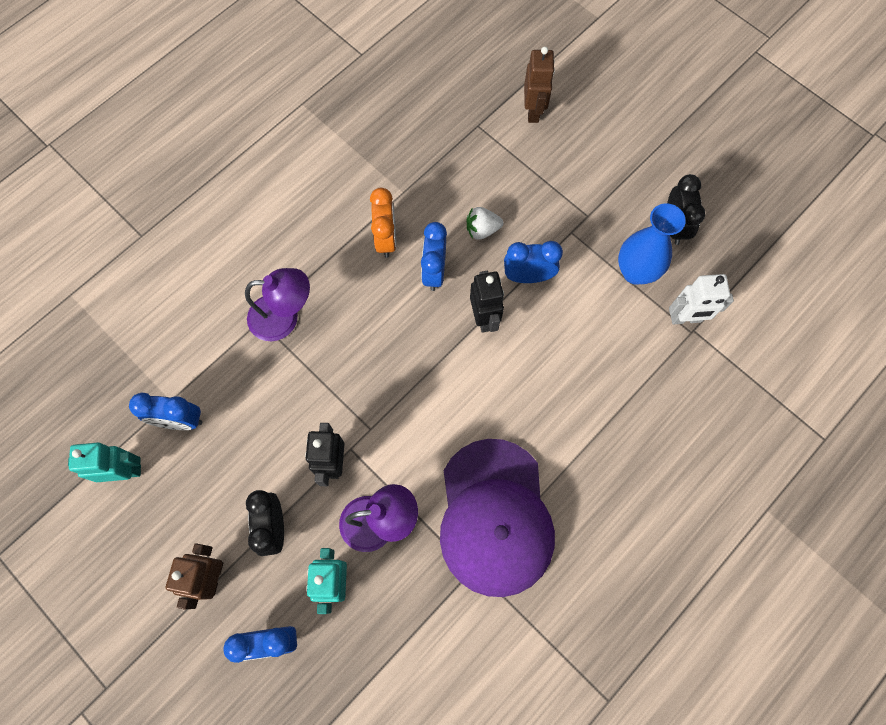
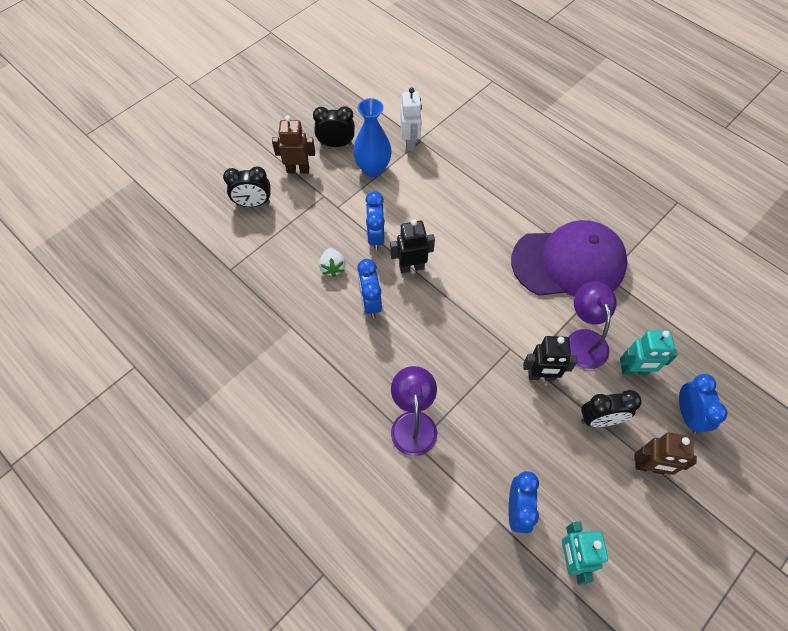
camera: 90 degrees left, 10 degrees down
orange clock [370,188,396,258] -> none
blue clock [421,222,447,291] -> blue clock turned 75 degrees clockwise [357,259,382,318]
brown robot [524,47,555,123] -> brown robot moved to [272,116,315,173]
none -> black clock [223,166,270,207]

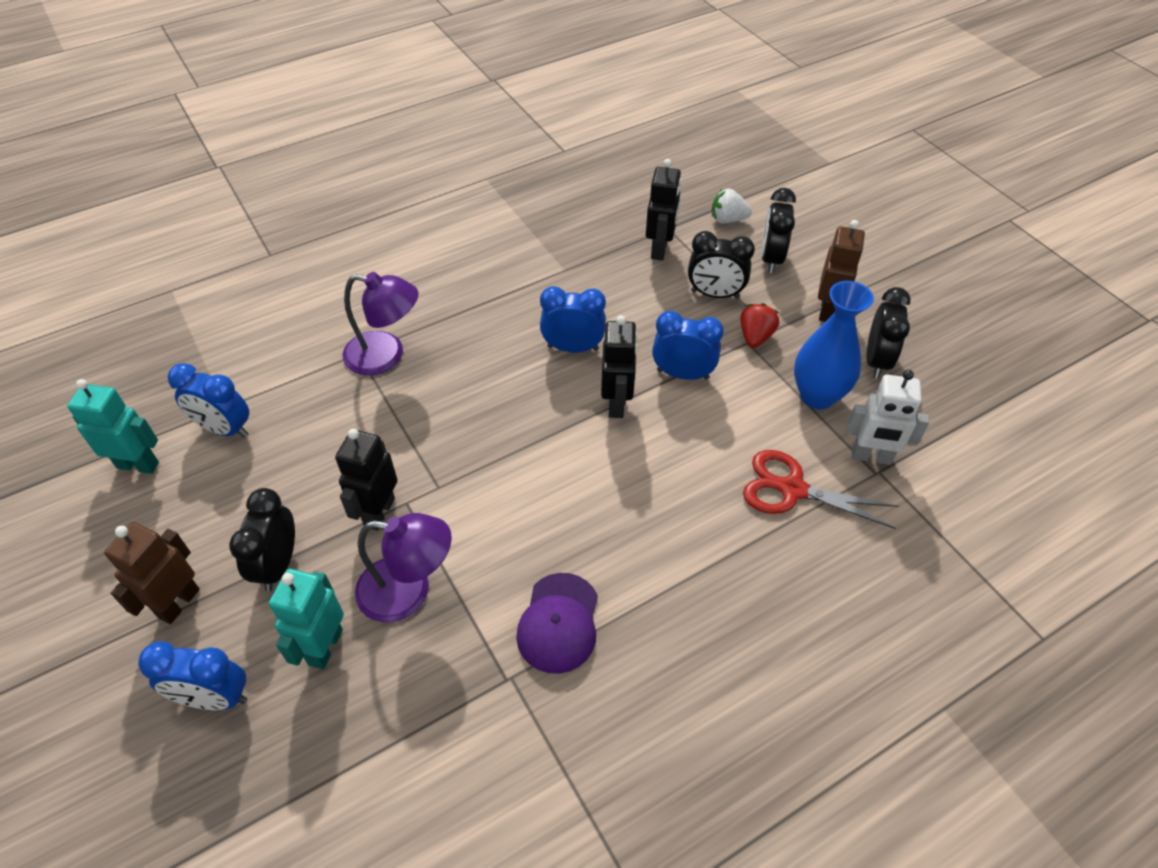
camera: 105 degrees right, 10 degrees down
white strawberry [319,248,346,277] -> white strawberry moved to [712,189,752,224]
purple cap [511,220,628,297] -> purple cap [516,573,598,674], size x0.51
none -> black robot [646,159,681,261]
none -> black clock [688,231,755,299]
none -> red strawberry [740,303,779,348]
none -> red scissors [743,450,899,529]

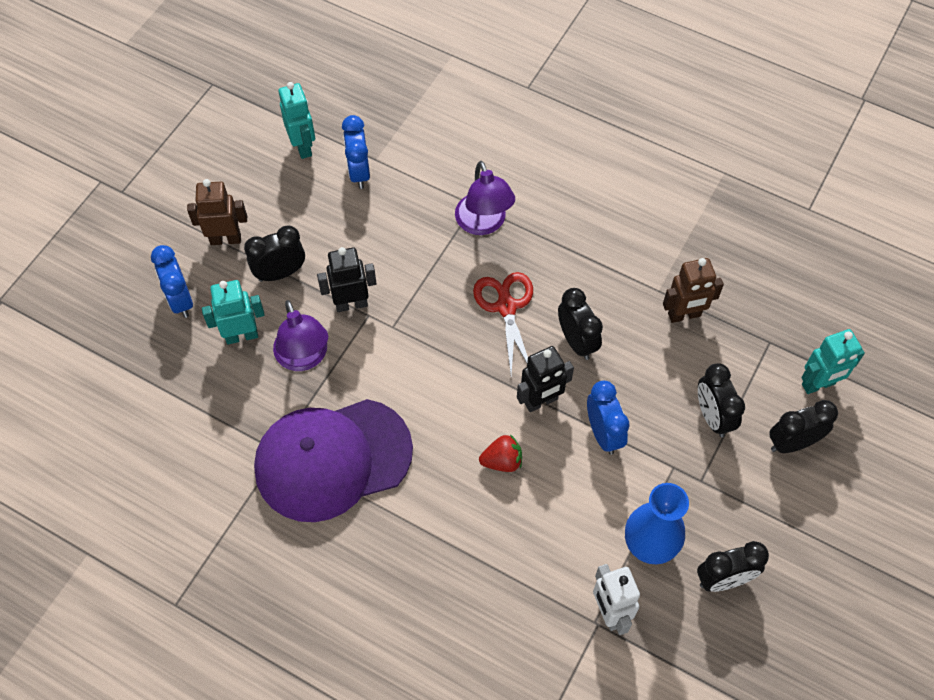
camera: 60 degrees right, 10 degrees up
purple cap [516,573,598,674] -> purple cap [254,399,413,522], size x1.97
blue clock [540,286,606,352] -> black clock [558,288,603,360]
black robot [646,159,681,261] -> none
white strawberry [712,189,752,224] -> turquoise robot [801,329,865,394]
red strawberry [740,303,779,348] -> red strawberry moved to [479,434,522,472]
red scissors [743,450,899,529] -> red scissors moved to [473,272,533,375]
brown robot [818,220,865,322] -> brown robot moved to [663,258,724,323]

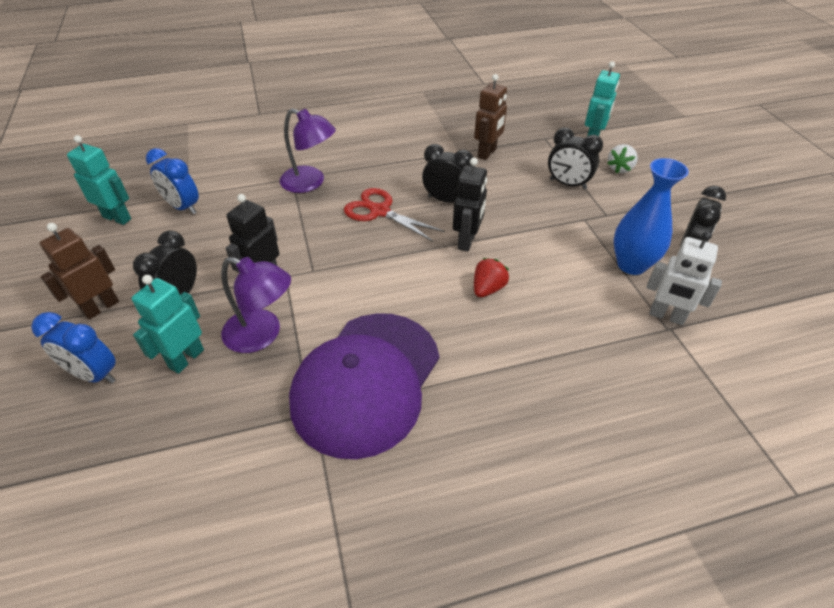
camera: 45 degrees left, 15 degrees down
blue clock [587,381,629,455] -> none
black clock [769,400,838,453] -> white strawberry [607,144,638,173]

